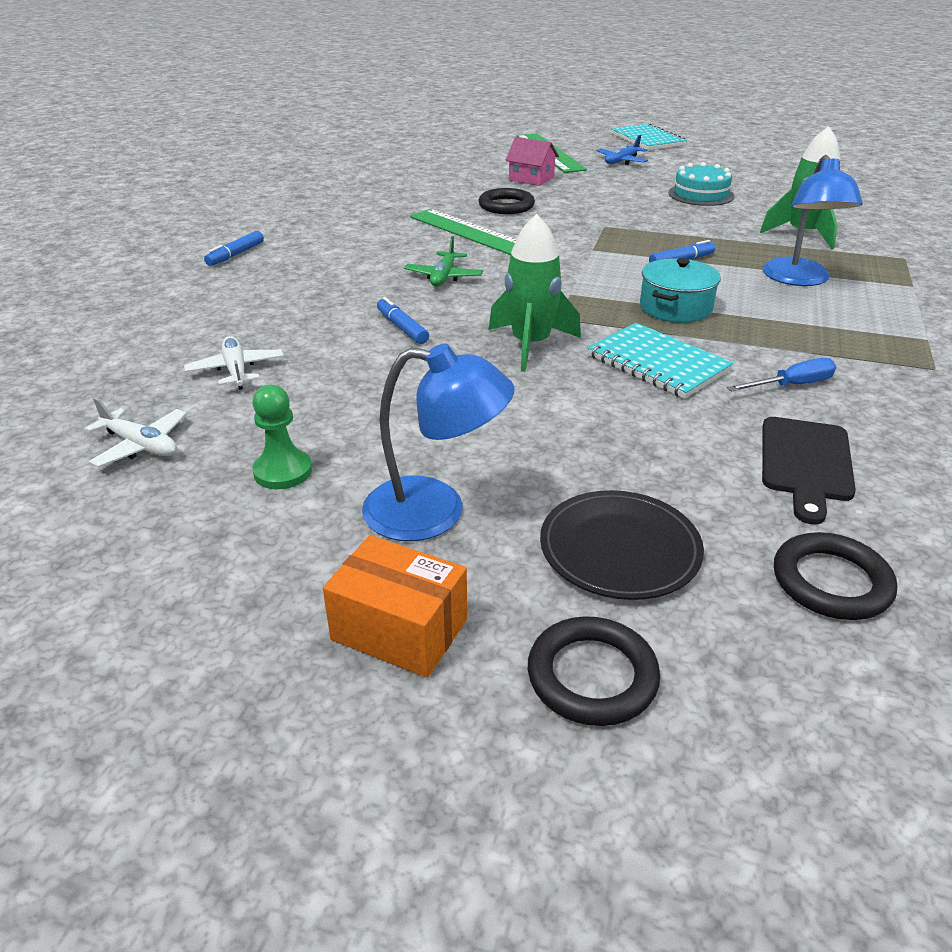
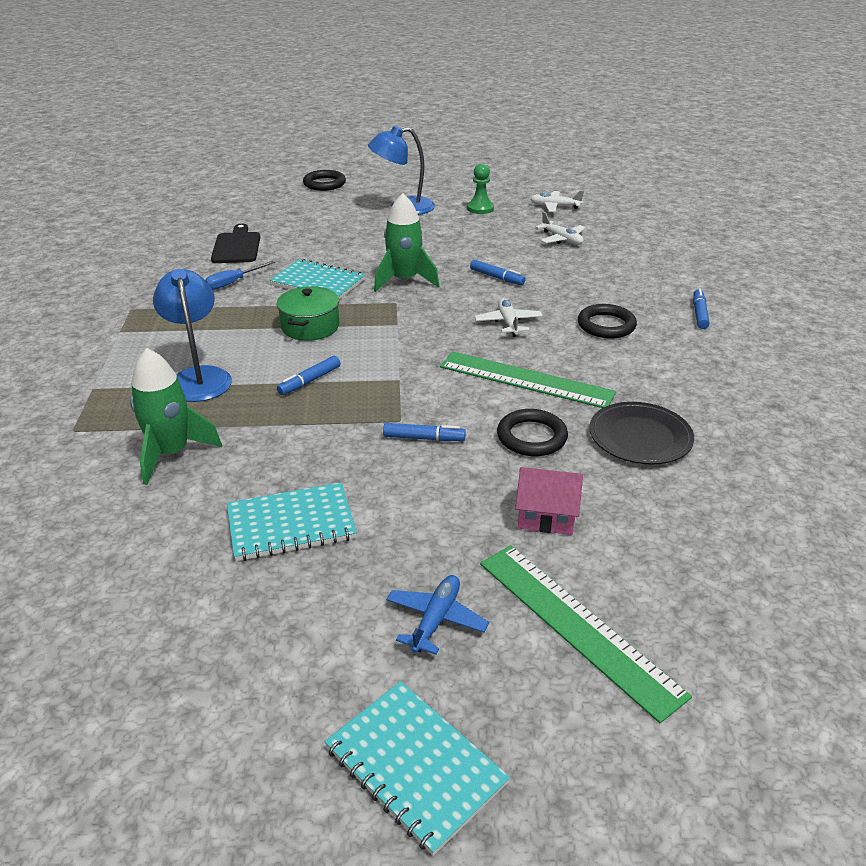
camera: 160 degrees right, 0 degrees up
orange box [323,535,467,678] -> none
green plane [404,236,483,287] -> white plane [475,298,543,337]
black plate [540,490,704,600] -> black plate moved to [589,402,694,465]
turquoise pot [640,258,721,323] -> green pot [276,286,339,341]
turquoise cake [668,162,734,206] -> turquoise notebook [227,482,357,561]
black ring [774,532,897,620] -> black ring moved to [578,304,637,339]
none -> blue marker [383,423,466,441]

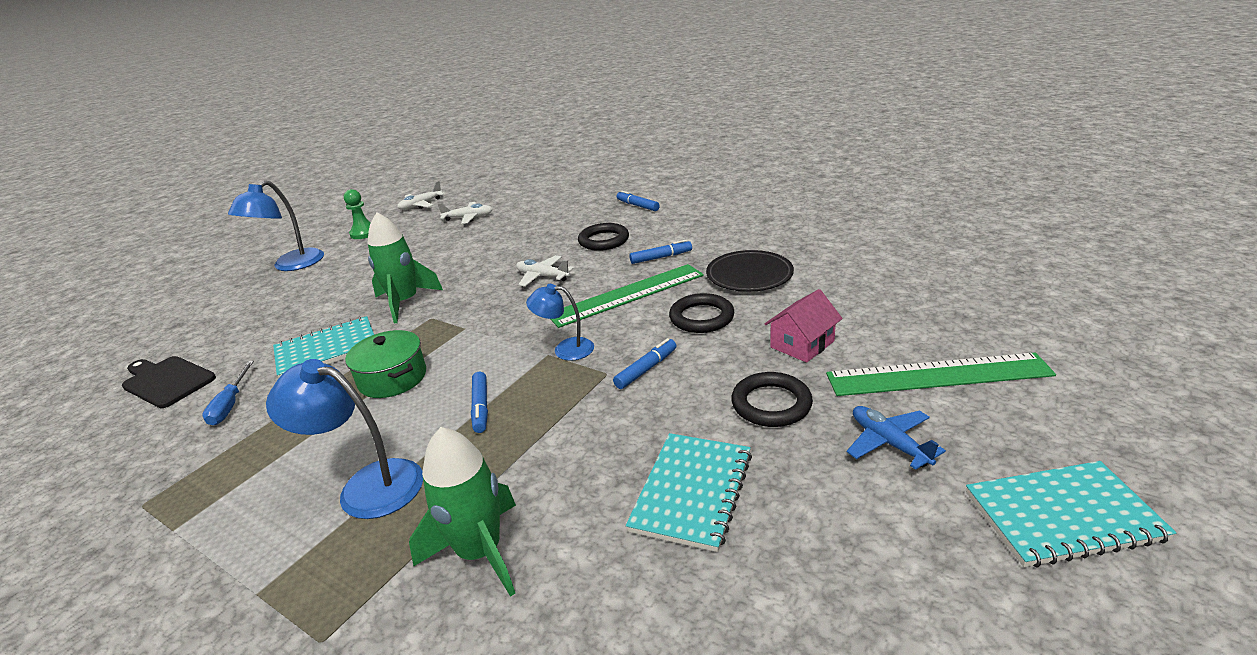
camera: 50 degrees left, 5 degrees down
black ring [303,170,346,191] -> black ring moved to [731,372,813,427]
blue marker [470,259,526,285] -> blue marker moved to [629,240,692,264]
none -> blue lamp [526,284,594,361]

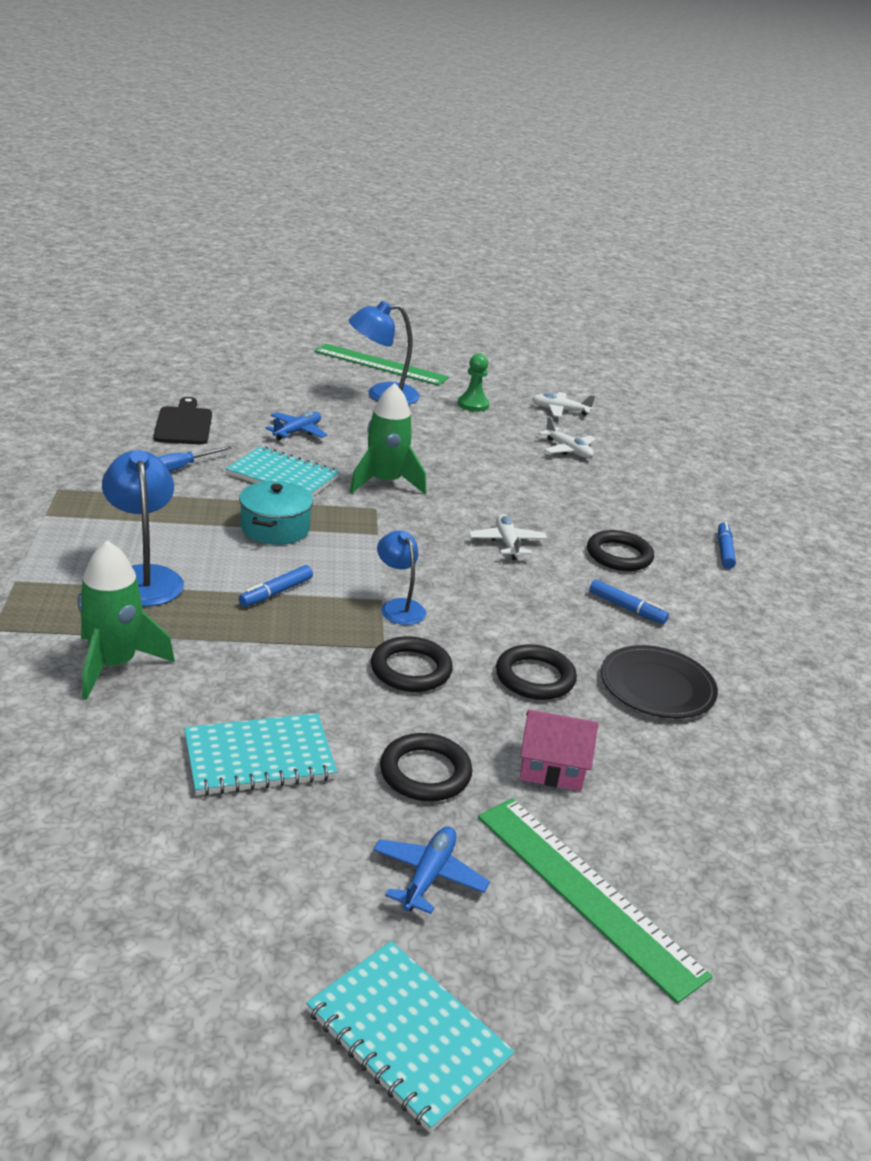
camera: 45 degrees right, 0 degrees up
green pot [345,330,426,398] -> turquoise pot [239,481,313,545]
green ruler [550,264,704,328] -> green ruler moved to [314,344,449,386]
blue marker [613,338,676,389] -> black ring [371,636,453,692]
none -> blue plane [265,411,328,440]

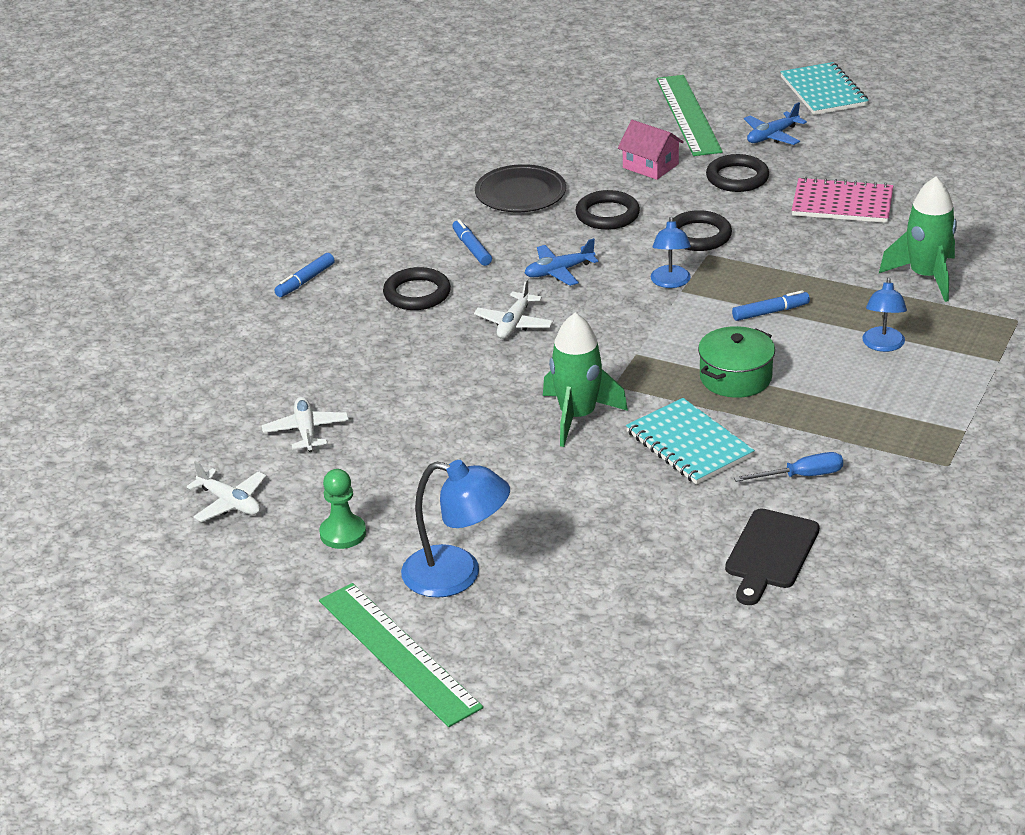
camera: 145 degrees left, 5 degrees up
blue lamp [102,450,184,607] -> blue lamp [862,278,907,352], size x0.62
turquoise notebook [184,713,337,796] -> pink notebook [792,177,893,223]
turquoise pot [239,481,313,545] -> green pot [698,326,775,398]
blue plane [265,411,328,440] -> blue plane moved to [525,238,599,286]

